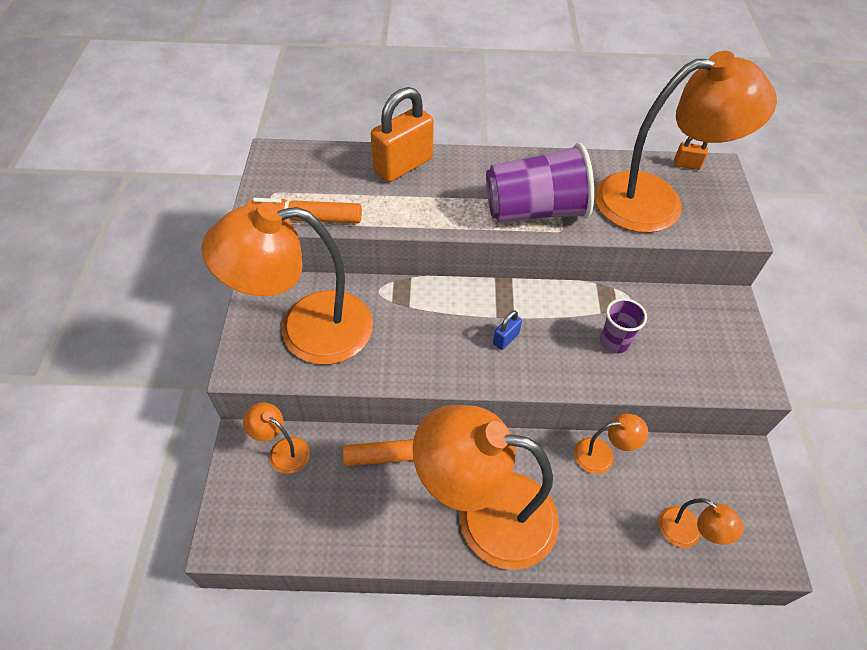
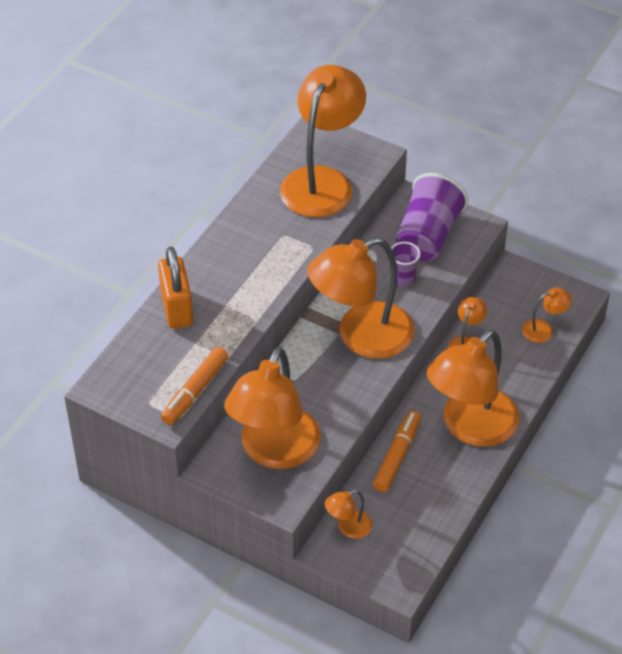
camera: 60 degrees left, 5 degrees down
purple cup [486,143,594,223] -> purple cup moved to [396,173,468,261]
blue padlock [493,310,522,350] -> orange lamp [307,237,415,359]
orange padlock [674,137,708,170] -> none

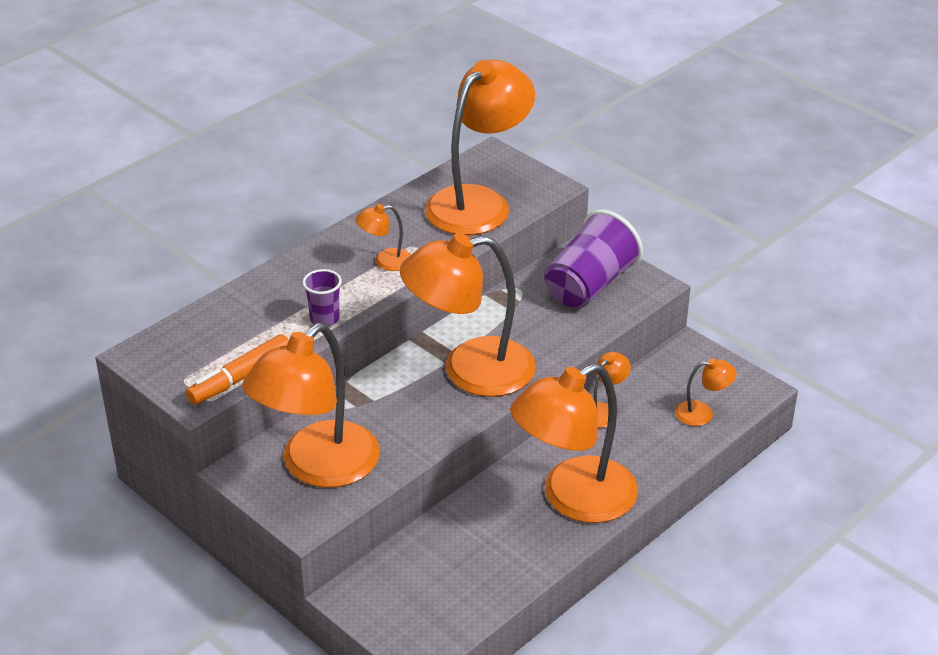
camera: 15 degrees right, 10 degrees down
orange padlock [158,247,193,329] -> none
orange lamp [325,490,372,539] -> orange lamp moved to [356,204,411,271]
orange marker [373,411,421,492] -> none
purple cup [391,242,421,287] -> purple cup moved to [302,269,342,326]

